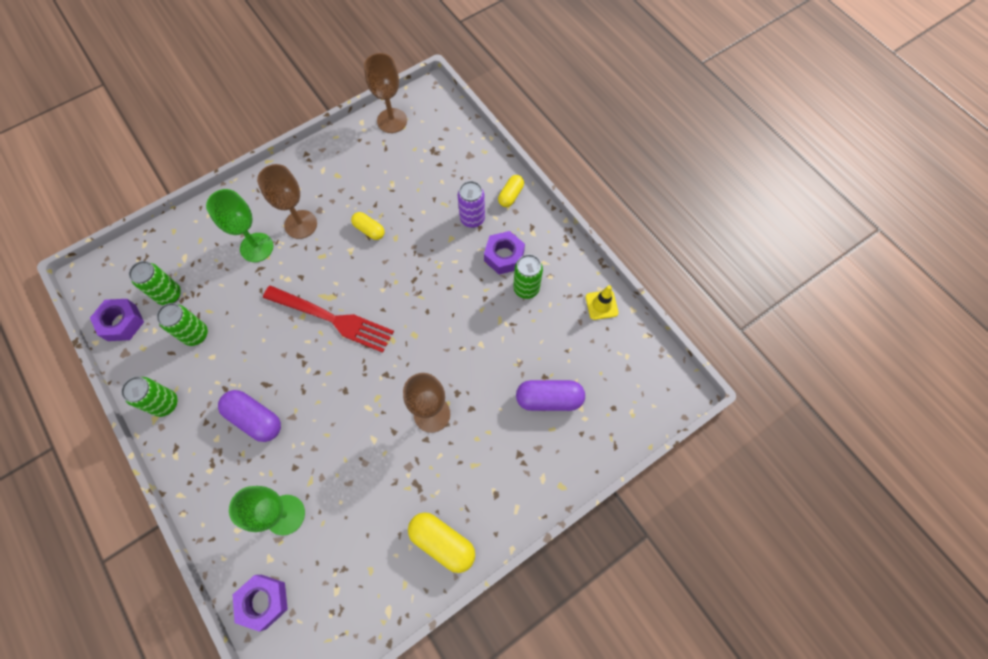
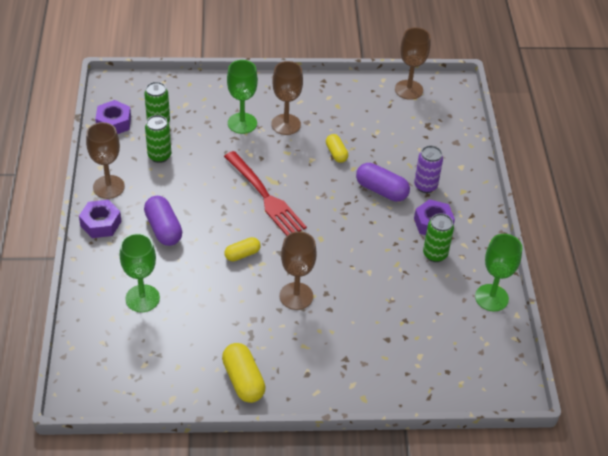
camera: 30 degrees right, 20 degrees down
green can [121,377,178,417] -> brown goblet [86,122,125,199]
purple nut [233,575,288,632] -> purple nut moved to [79,200,122,238]
yellow capsule [498,175,524,207] -> yellow capsule moved to [224,237,261,261]
purple capsule [516,380,585,411] -> purple capsule moved to [356,163,410,202]
yellow traffic cone [586,285,619,320] -> green goblet [475,234,522,311]

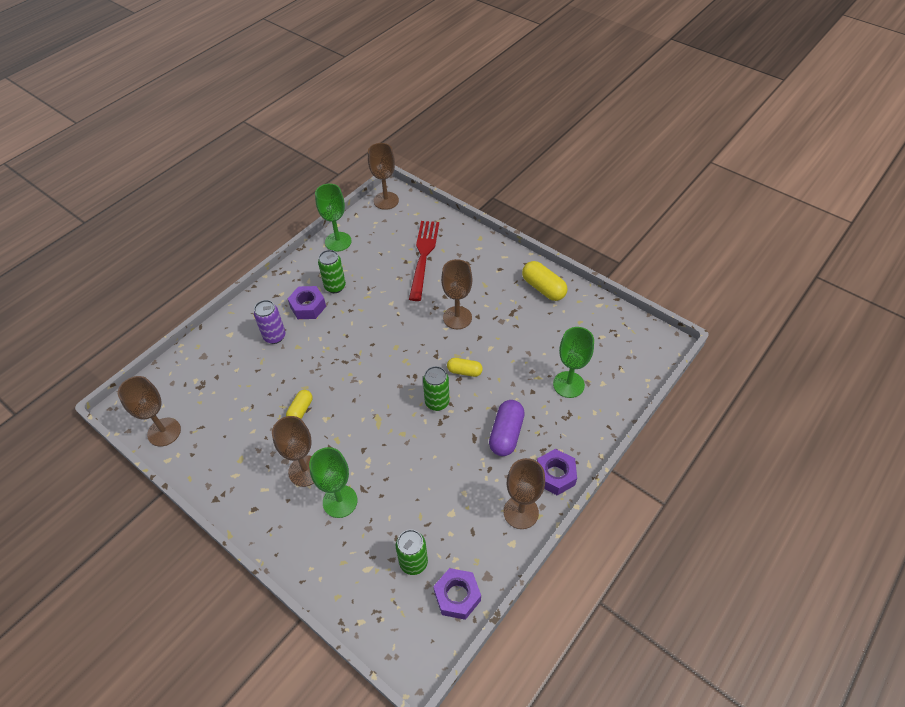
camera: 135 degrees left, 5 degrees up
green can [145,115,171,163] -> green can moved to [423,366,450,411]
yellow capsule [222,343,265,403] -> yellow capsule turned 60 degrees counterclockwise [522,261,567,301]
red fork [224,151,307,236] -> red fork moved to [409,221,439,301]
purple capsule [356,163,410,202] -> none
none -> brown goblet [368,143,399,210]

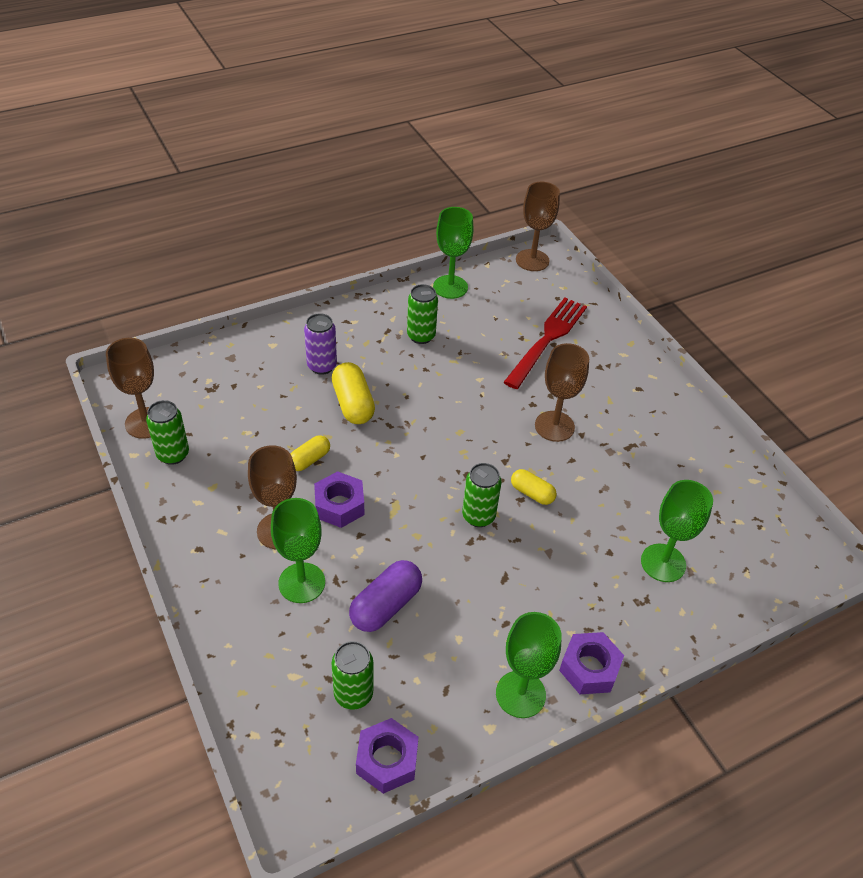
camera: 20 degrees right, 5 degrees down
purple nut [288,286,326,319] -> purple nut moved to [314,471,364,528]
purple capsule [489,400,525,456] -> purple capsule moved to [349,560,422,632]
brown goblet [503,458,545,529] -> green goblet [496,612,562,718]
yellow capsule [522,261,567,301] -> yellow capsule moved to [332,362,375,424]
none -> green can [146,400,189,465]

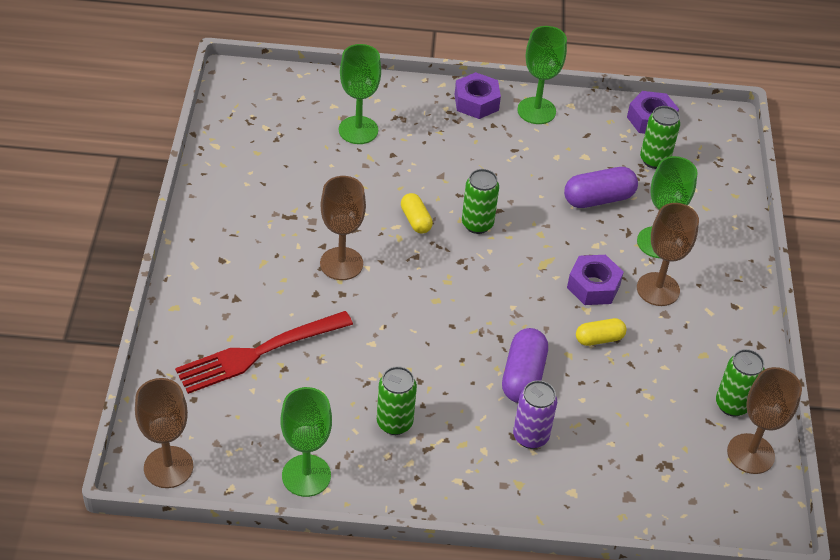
camera: 150 degrees left, 0 degrees up
yellow capsule [332,362,375,424] -> purple capsule [502,328,548,403]

